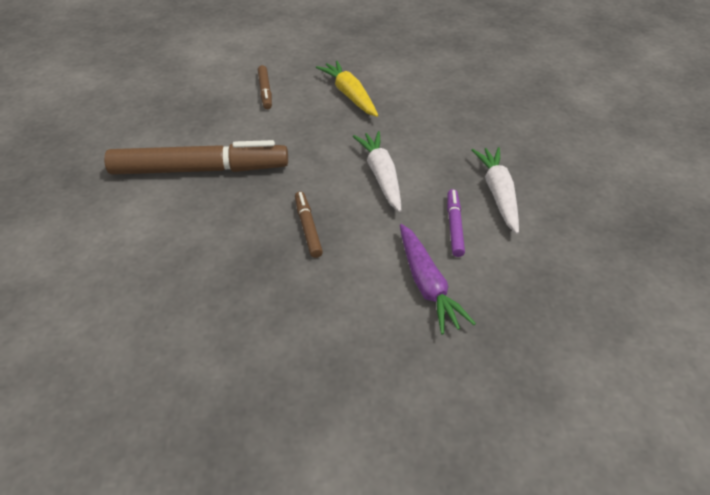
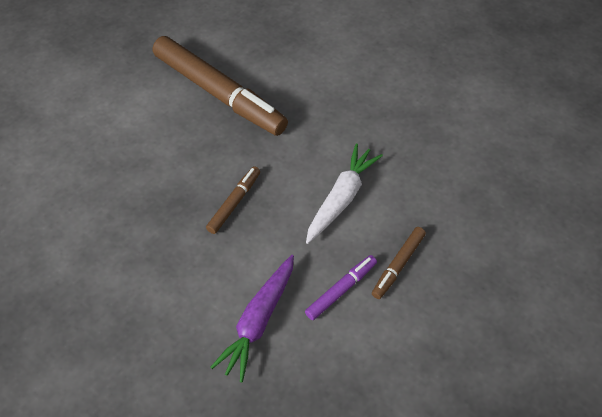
camera: 45 degrees right, 10 degrees up
brown marker [258,65,272,109] -> brown marker moved to [372,227,426,299]
yellow carrot [316,61,378,117] -> none
white carrot [472,147,519,234] -> none

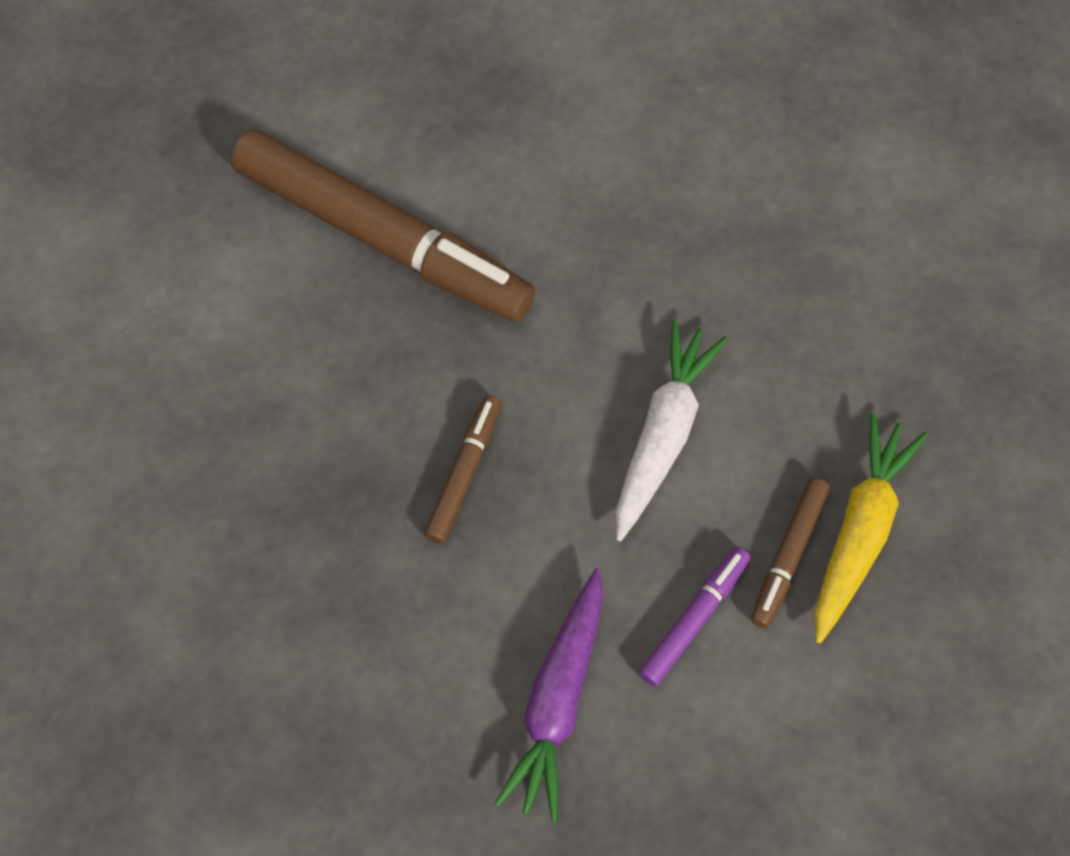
camera: 10 degrees left, 10 degrees up
none -> yellow carrot [815,414,928,643]

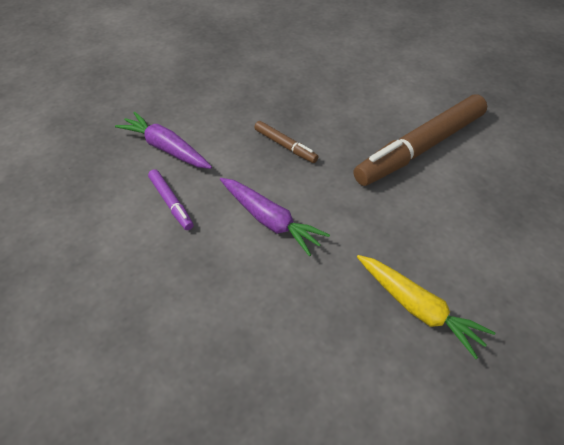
camera: 110 degrees right, 15 degrees down
white carrot [616,320,728,541] -> purple carrot [220,178,330,256]
brown marker [751,478,830,628] -> none
yellow carrot [815,414,928,643] -> yellow carrot moved to [357,255,496,359]

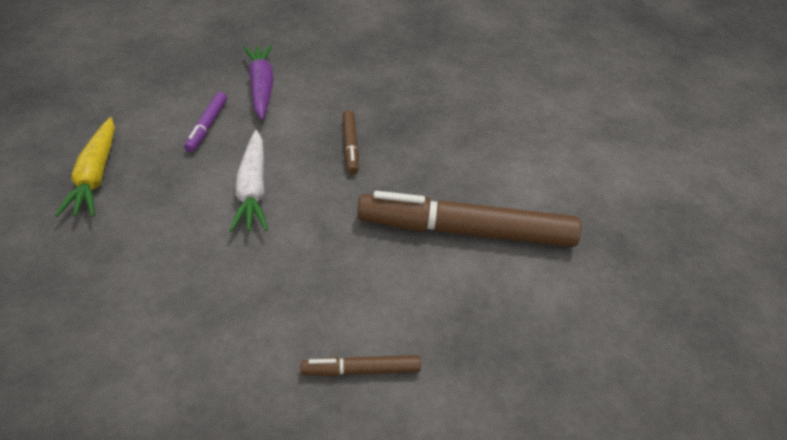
camera: 40 degrees right, 5 degrees down
purple carrot [220,178,330,256] -> white carrot [229,130,268,232]
yellow carrot [357,255,496,359] -> yellow carrot moved to [55,117,115,217]
none -> brown marker [301,355,421,376]

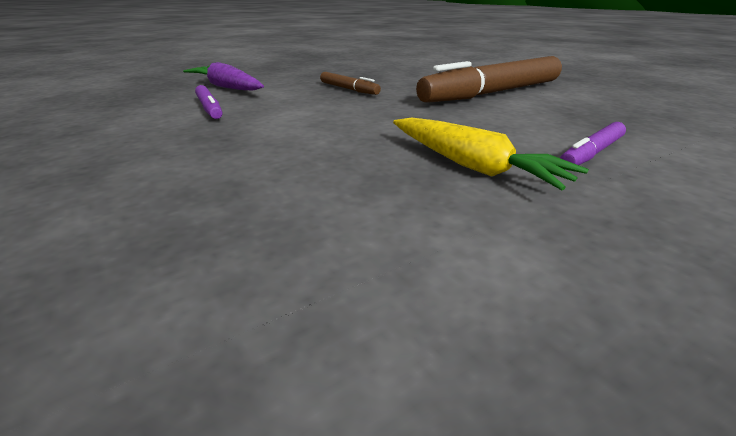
camera: 35 degrees left, 15 degrees down
yellow carrot [55,117,115,217] -> yellow carrot moved to [393,118,589,190]
white carrot [229,130,268,232] -> none
brown marker [301,355,421,376] -> purple marker [560,122,626,165]

